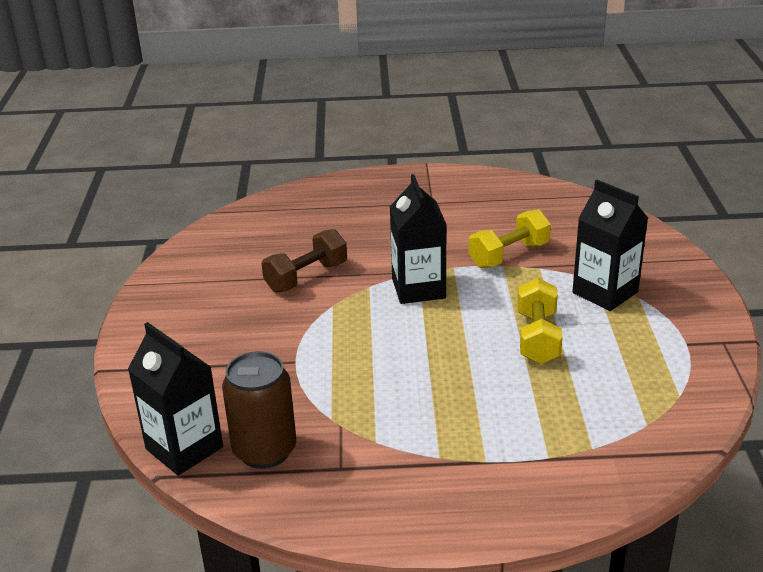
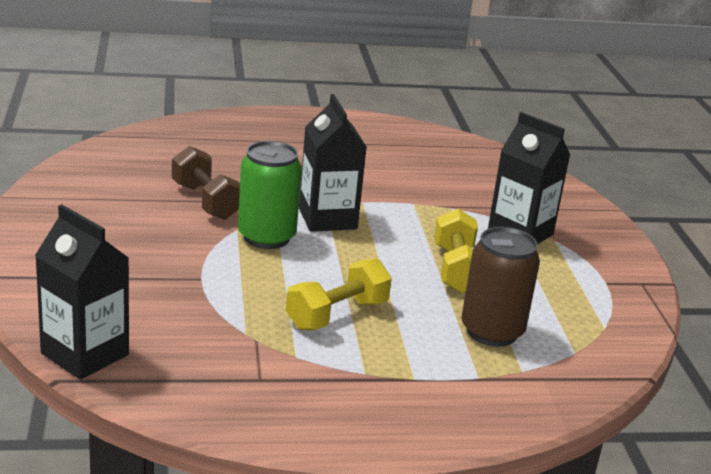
camera: 10 degrees left, 5 degrees down
brown can [222,351,296,469] -> brown can moved to [462,227,540,347]
brown dumbbell [261,229,347,293] -> brown dumbbell turned 75 degrees counterclockwise [172,146,240,220]
yellow dumbbell [469,209,551,268] -> yellow dumbbell moved to [286,259,392,330]
none -> green can [238,141,302,249]

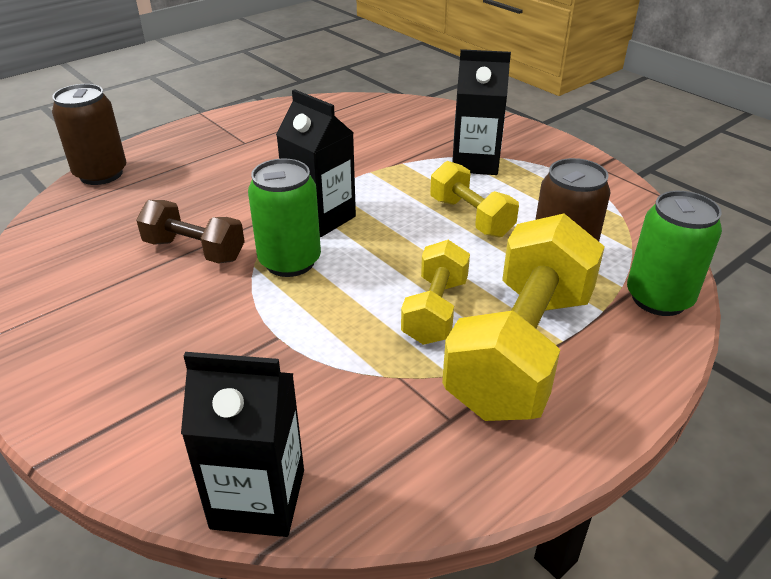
camera: 30 degrees left, 10 degrees up
none -> brown can [52,84,126,185]
none -> yellow dumbbell [442,214,605,421]
none -> green can [627,191,722,316]

